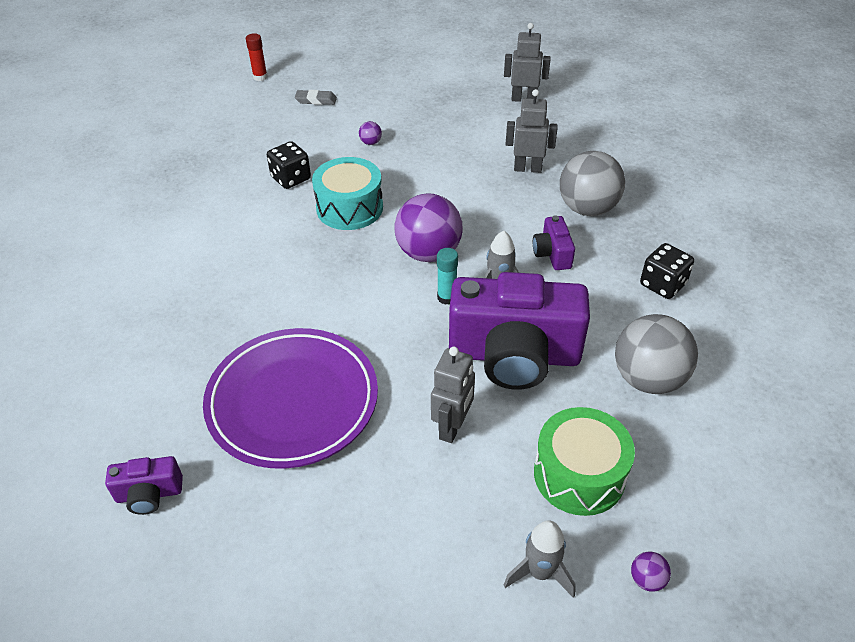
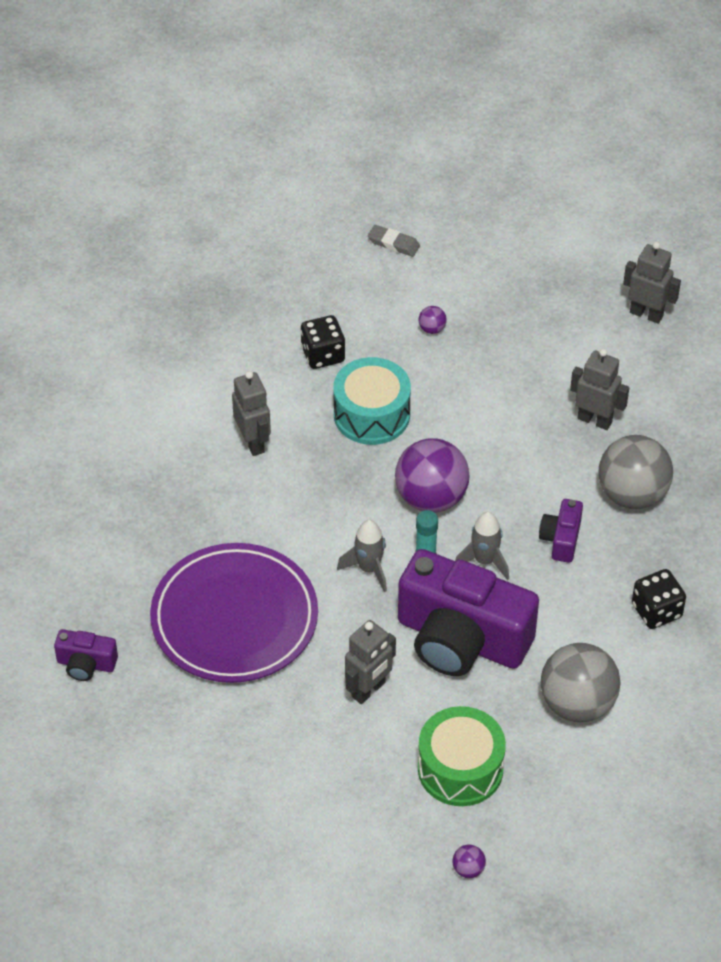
camera: 20 degrees right, 5 degrees up
red glue stick [246,33,268,81] -> none
grey rocket [504,520,576,598] -> grey rocket moved to [337,520,387,592]
none -> grey robot [232,371,271,456]

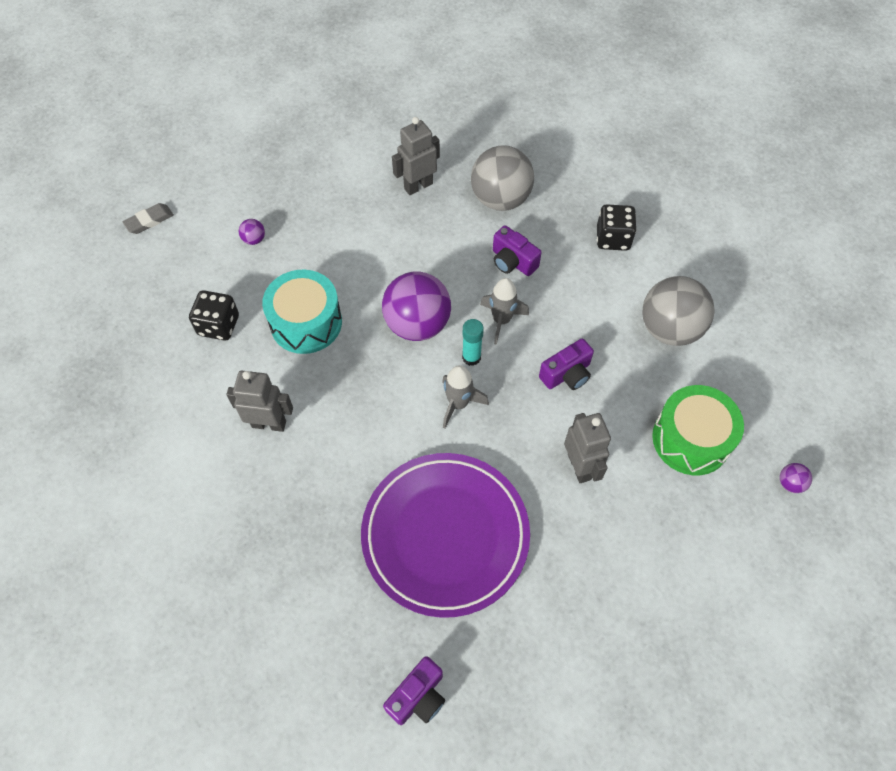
camera: 60 degrees left, 10 degrees up
purple camera [398,549,539,676] -> purple camera [539,339,594,390], size x0.44
grey robot [623,242,681,324] -> none

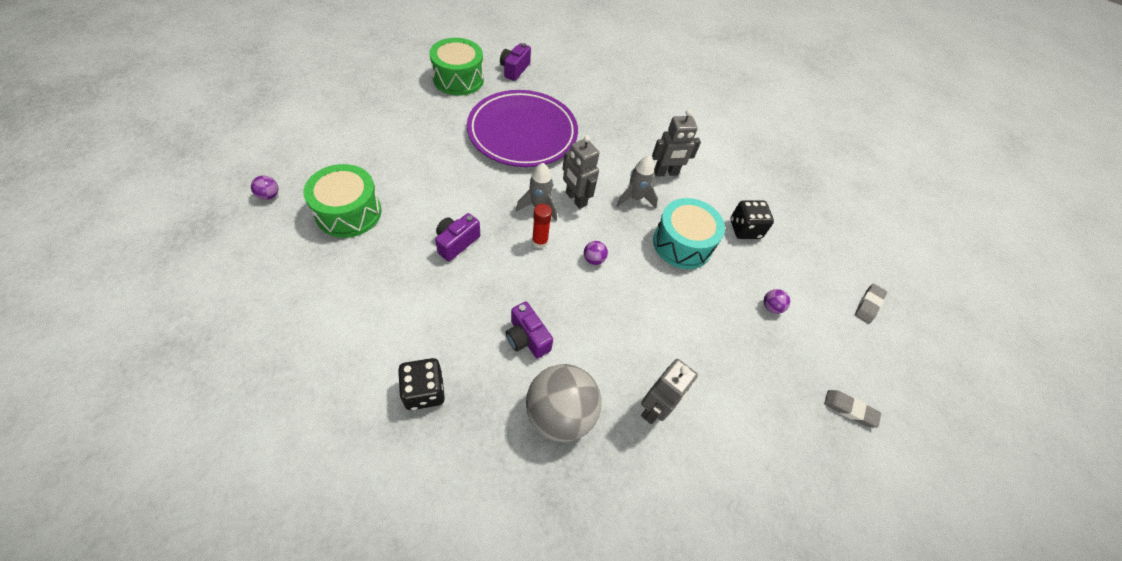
camera: 155 degrees right, 5 degrees down
purple ball [382,272,451,341] -> purple ball [584,241,608,265], size x0.40
turquoise glue stick [462,319,484,366] -> red glue stick [532,204,552,248]
grey rocket [480,278,529,345] -> grey rocket moved to [616,156,658,209]
purple camera [493,225,542,276] -> purple camera turned 150 degrees counterclockwise [506,302,553,358]
grey robot [564,413,611,483] -> grey robot moved to [562,135,600,209]
grey ball [642,276,715,346] -> none
none -> green drum [429,38,484,96]
none -> grey eraser [824,390,881,428]

